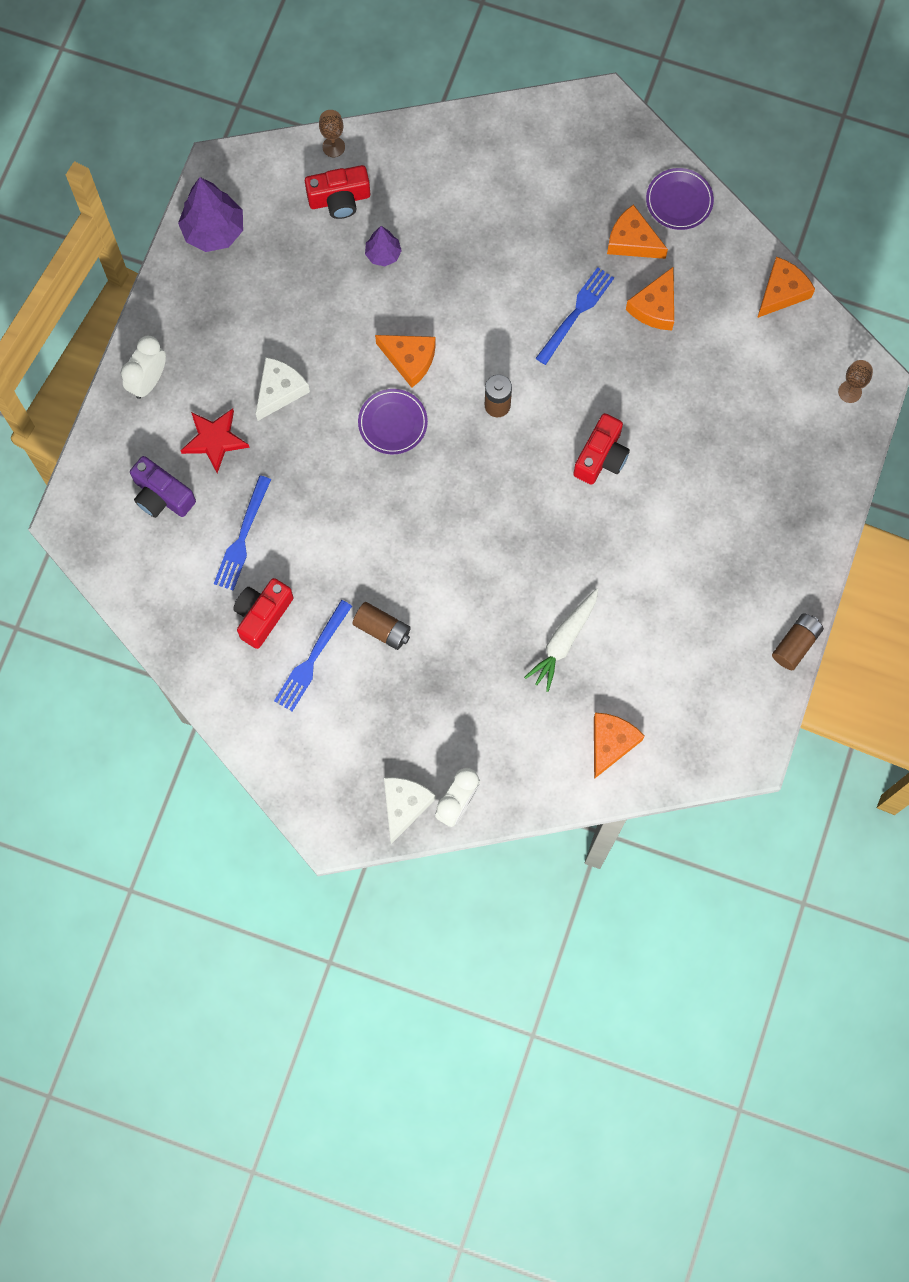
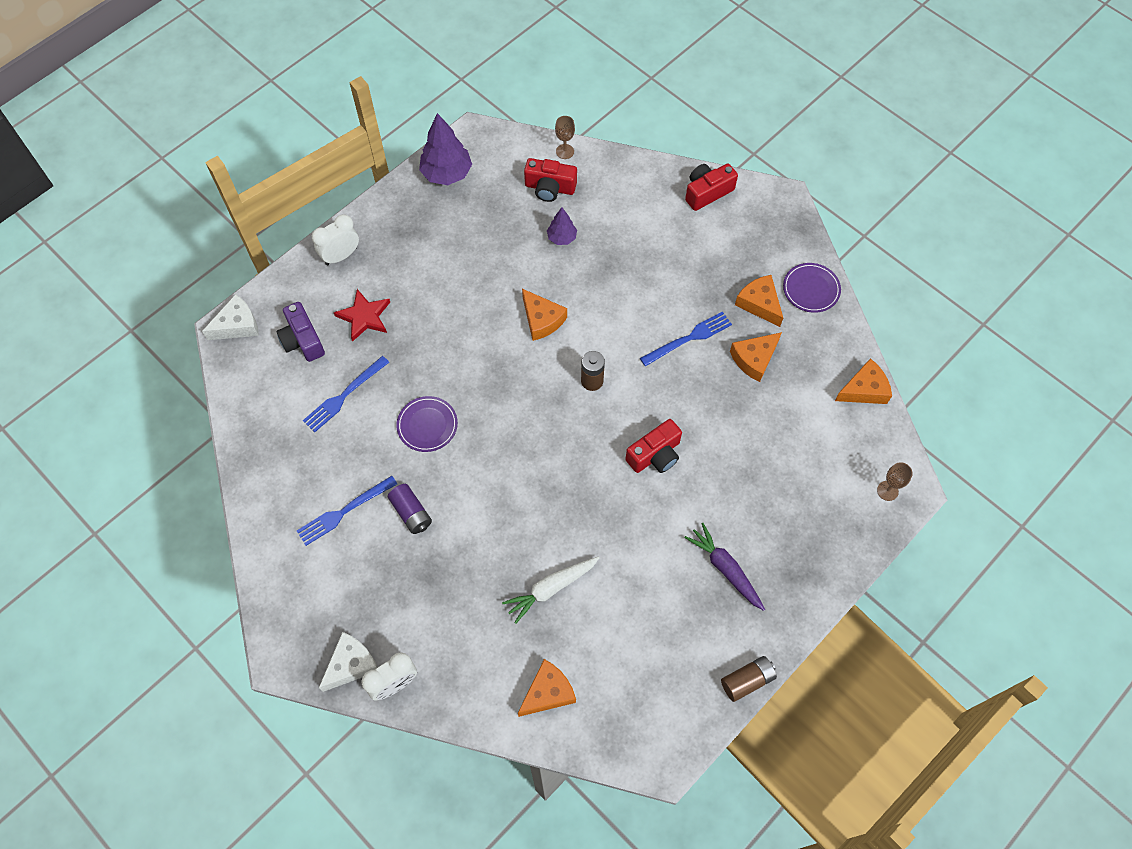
camera: 25 degrees right, 10 degrees down
red camera [233,578,293,649] -> red camera moved to [685,164,738,211]
white cheese [256,357,310,421] -> white cheese moved to [202,294,259,340]
brown battery [352,602,411,650] -> purple battery [388,484,432,534]
purple plate [358,389,428,455] -> purple plate moved to [396,396,458,452]
none -> purple carrot [684,523,765,611]

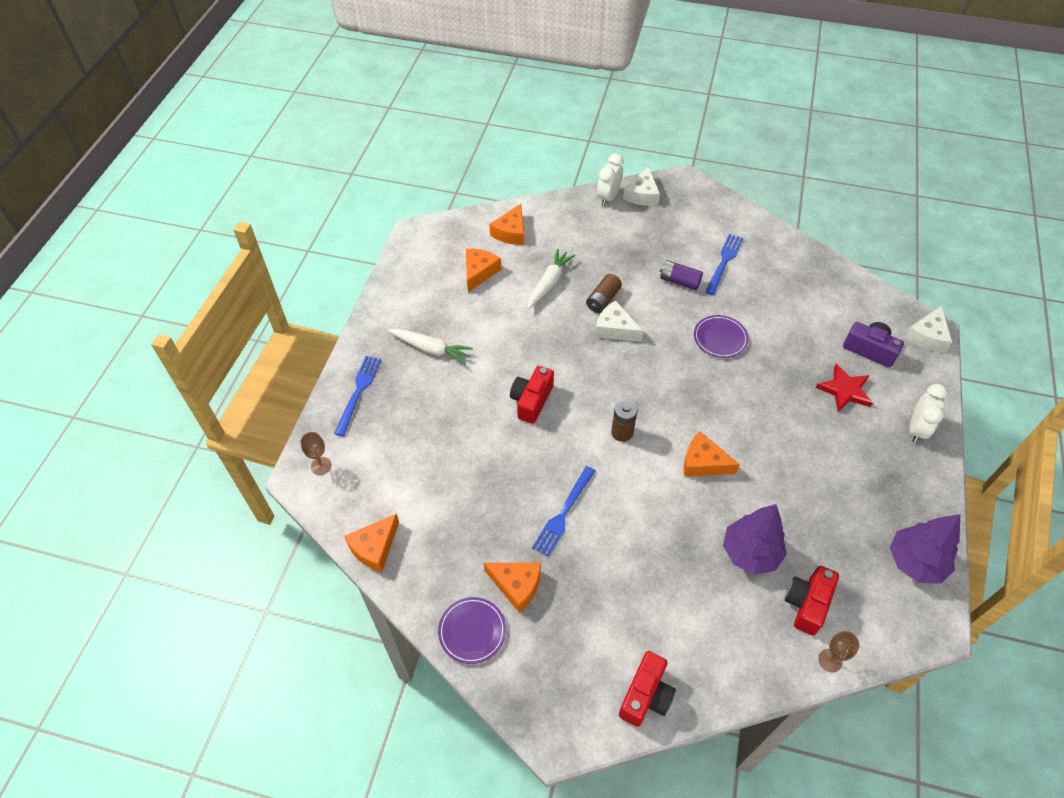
camera: 150 degrees right, 10 degrees down
blue fork [303,356,389,432] -> blue fork moved to [334,356,381,436]
red camera [524,158,577,202] -> red camera turned 45 degrees counterclockwise [785,566,839,636]
purple tree [547,207,577,245] -> purple tree [723,504,787,575], size x1.78
purple carrot [684,523,765,611] -> white carrot [388,329,473,364]
brown battery [721,656,777,702] -> brown battery moved to [586,274,622,313]
orange cheese [730,332,782,382] -> orange cheese moved to [466,248,501,292]
none -> white cheese [595,301,644,342]

